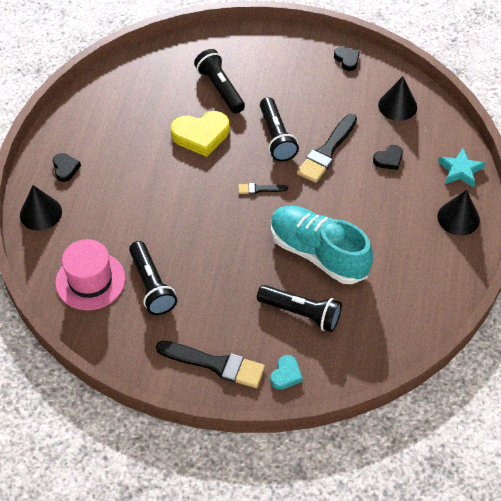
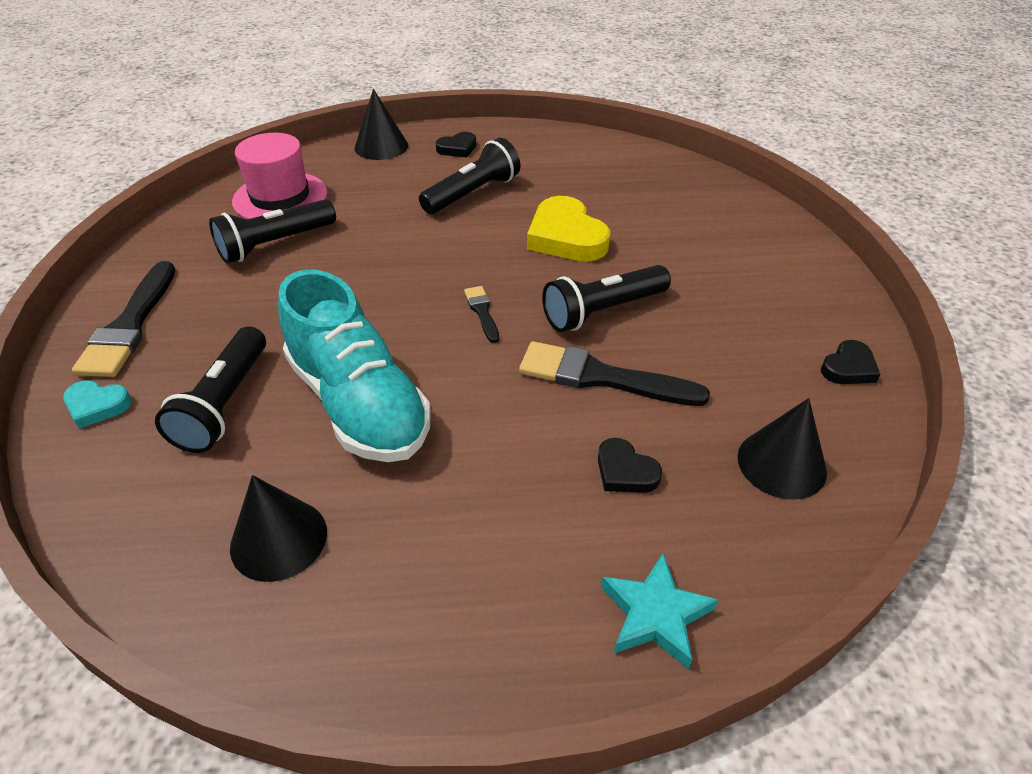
camera: 75 degrees right, 10 degrees down
black flashlight [194,49,245,113] -> black flashlight moved to [419,138,520,214]
turquoise shoe [271,206,373,284] -> turquoise shoe turned 120 degrees clockwise [278,270,431,462]
black cone [437,190,480,236] -> black cone moved to [230,475,327,582]

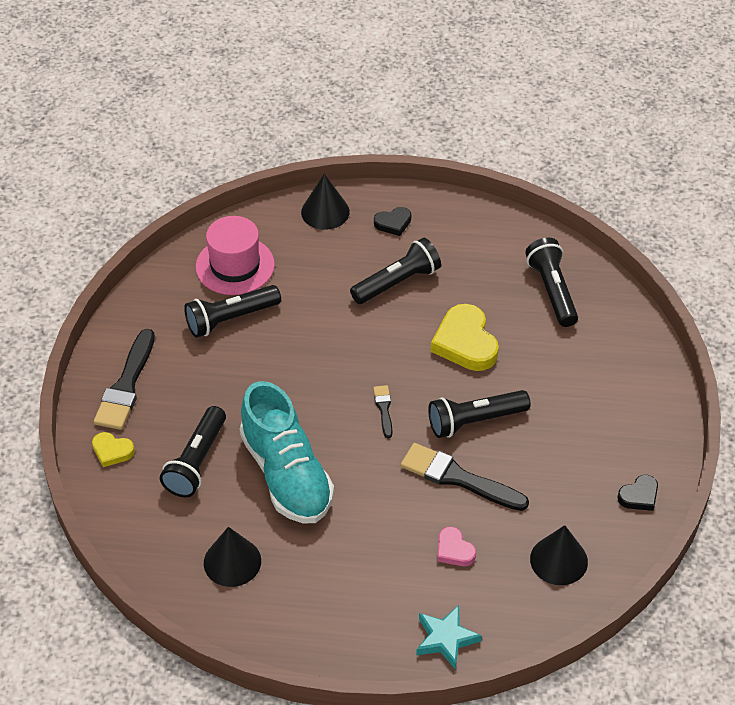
camera: 10 degrees right, 5 degrees up
turquoise heart [63,380,132,429] -> yellow heart [92,432,135,467]
black heart [598,438,662,493] -> pink heart [437,527,476,566]
none -> black flashlight [525,238,578,327]

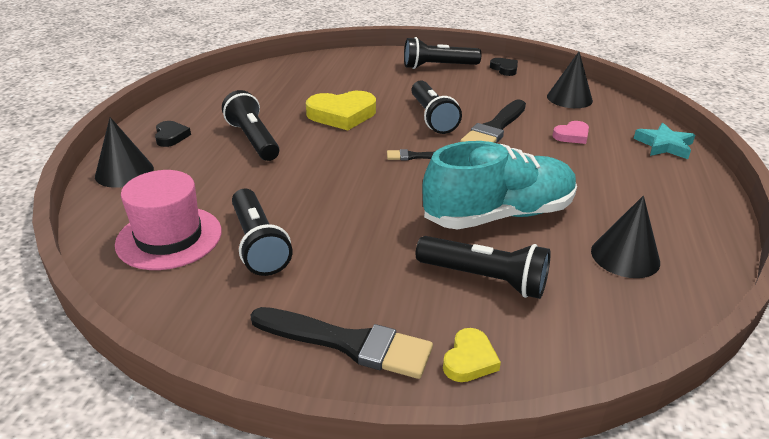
camera: 85 degrees left, 15 degrees down
black flashlight [525,238,578,327] -> black flashlight moved to [404,37,482,69]

